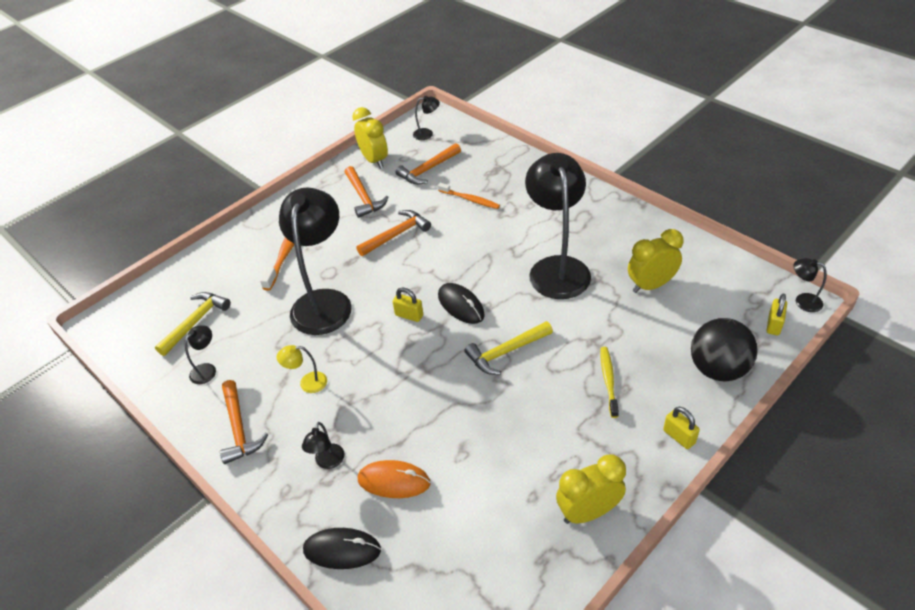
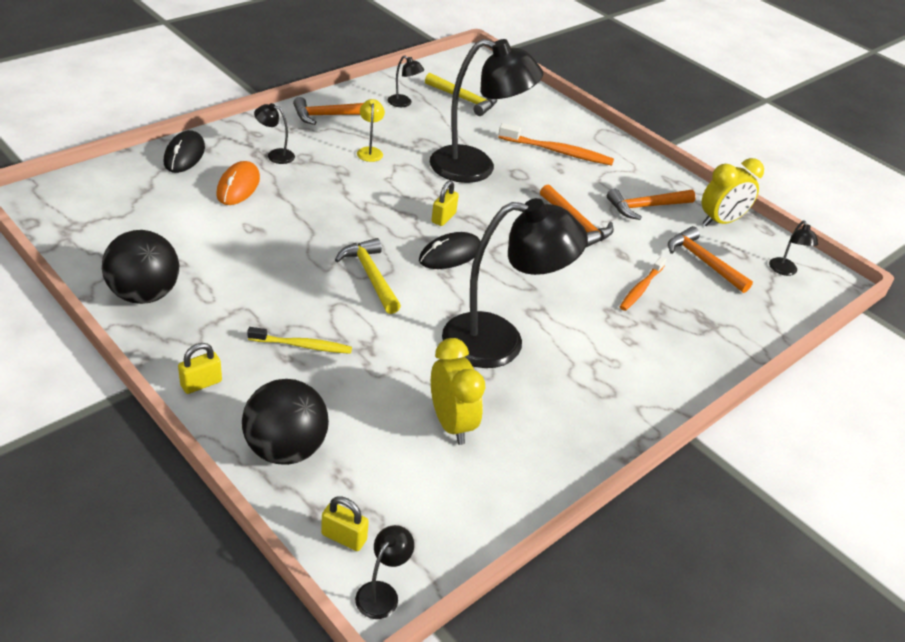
camera: 85 degrees right, 5 degrees down
yellow clock [556,454,626,524] -> black ball [102,230,179,304]

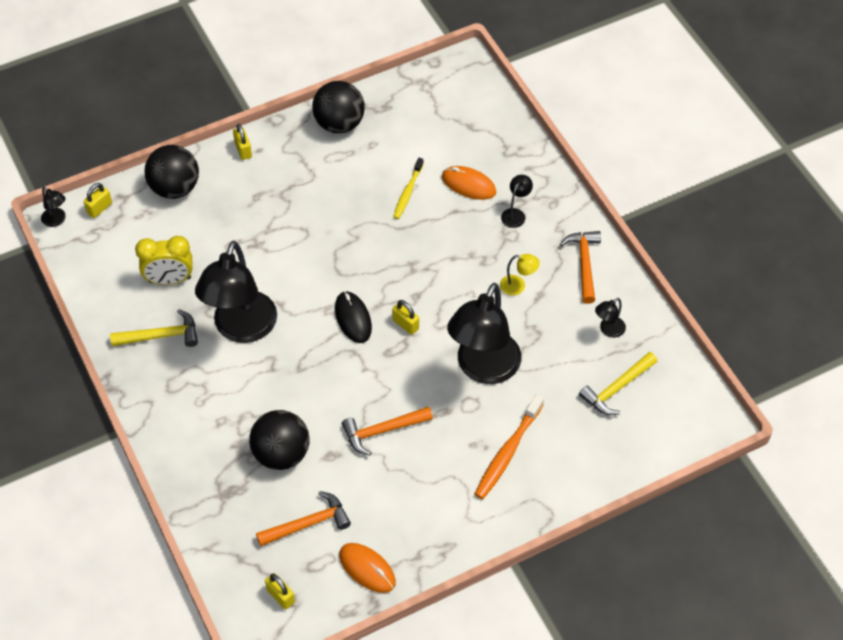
camera: 110 degrees right, 15 degrees up
black mouse [164,130,205,173] -> none
yellow toothbrush [247,327,352,354] -> yellow toothbrush moved to [393,158,424,219]
yellow hammer [335,238,401,314] -> yellow hammer moved to [110,309,198,347]
orange hammer [607,189,696,220] -> none
orange toothbrush [620,256,666,311] -> black ball [249,410,310,470]
yellow clock [702,158,764,226] -> orange mouse [339,543,396,593]
black lamp [769,221,818,276] -> yellow padlock [265,573,295,610]

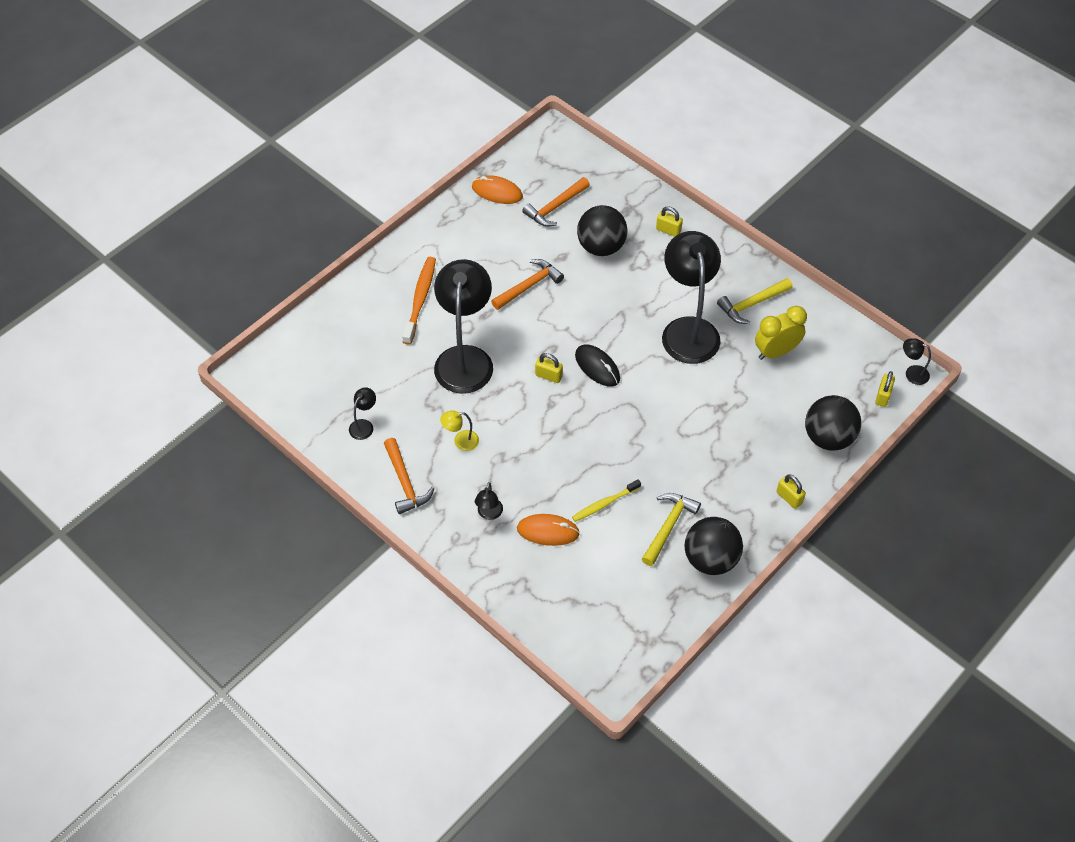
camera: 160 degrees right, 0 degrees up
yellow padlock [265,573,295,610] -> yellow padlock moved to [656,206,683,237]
yellow toothbrush [393,158,424,219] -> yellow toothbrush turned 120 degrees counterclockwise [572,479,641,522]
yellow hammer [579,352,657,415] -> yellow hammer moved to [642,493,701,566]

